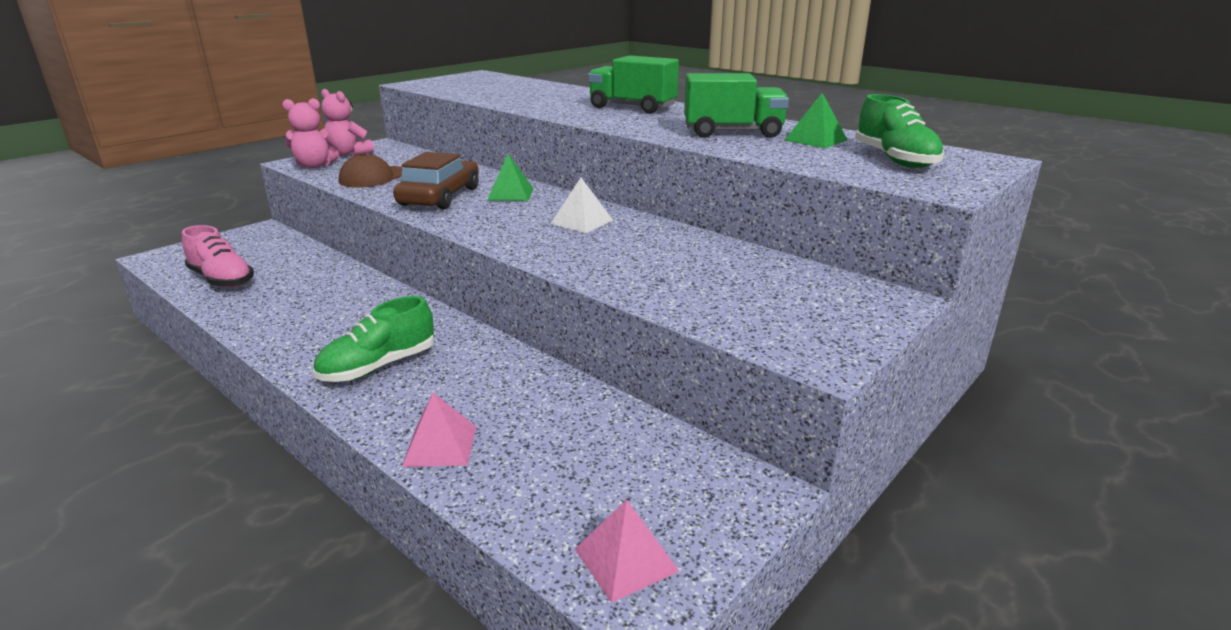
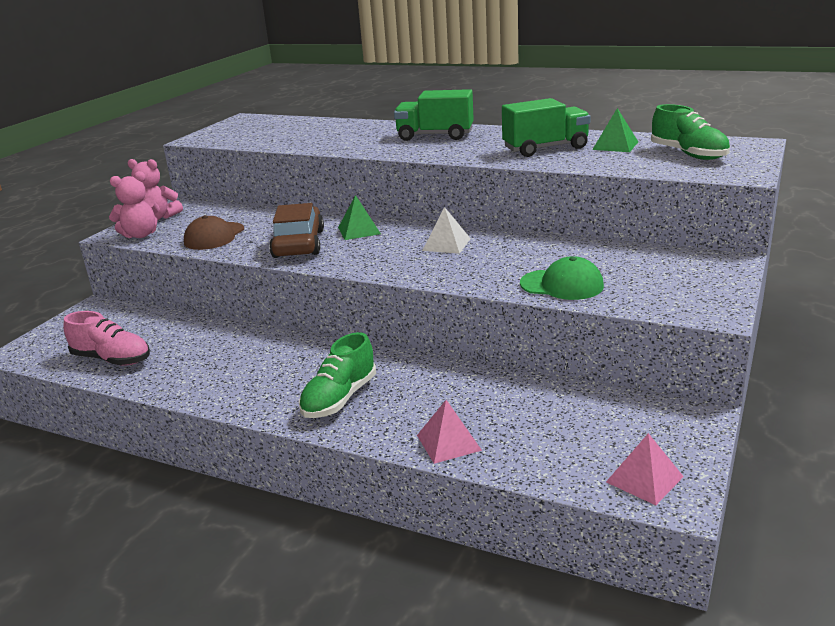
camera: 15 degrees left, 0 degrees up
none -> green cap [520,256,604,300]

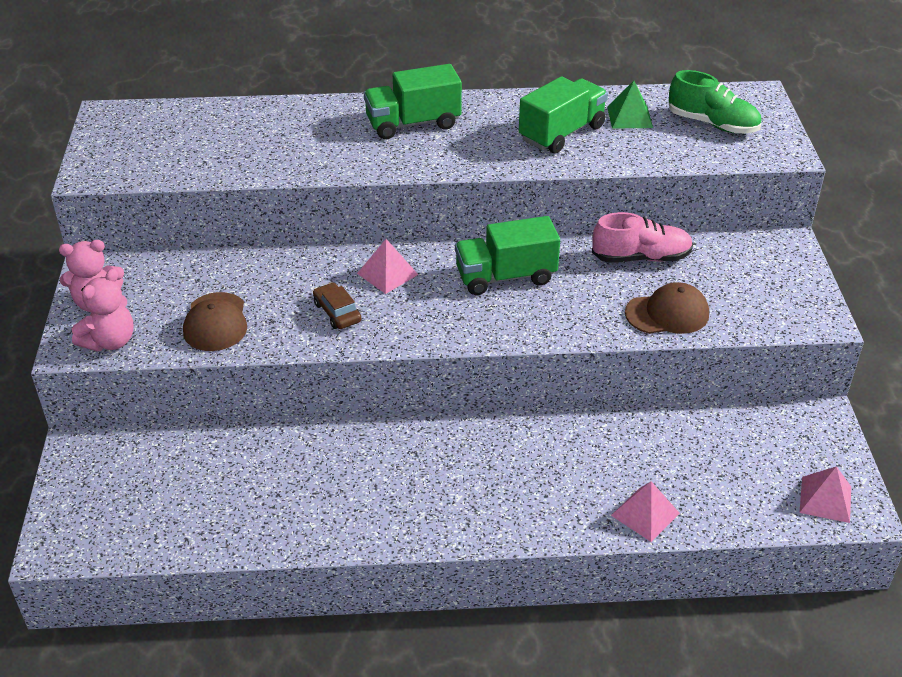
camera: 30 degrees left, 15 degrees up
pink shoe [64,311,150,365] -> pink shoe moved to [592,212,693,263]
brown car [269,203,324,258] -> brown car [313,282,361,329], size x0.54
green shoe [299,332,376,418] -> none
green pyramid [338,195,381,240] -> pink pyramid [357,239,418,294]
white pyramid [422,207,471,254] -> green truck [455,216,560,295]
green cap [520,256,604,300] -> brown cap [625,282,709,334]

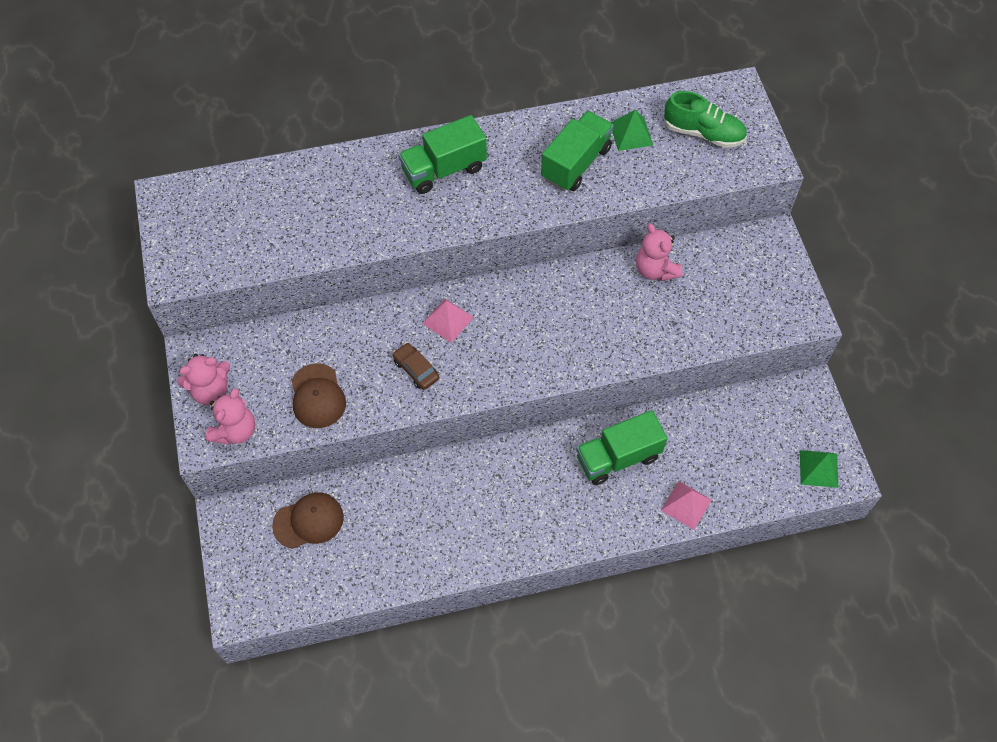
camera: 10 degrees left, 20 degrees up
green truck [455,216,560,295] -> green truck moved to [576,410,667,485]
pink shoe [592,212,693,263] -> pink teddy bear [636,223,683,281]
brown cap [625,282,709,334] -> brown cap moved to [272,492,344,549]
pink pyramid [799,466,851,523] -> green pyramid [800,450,838,488]

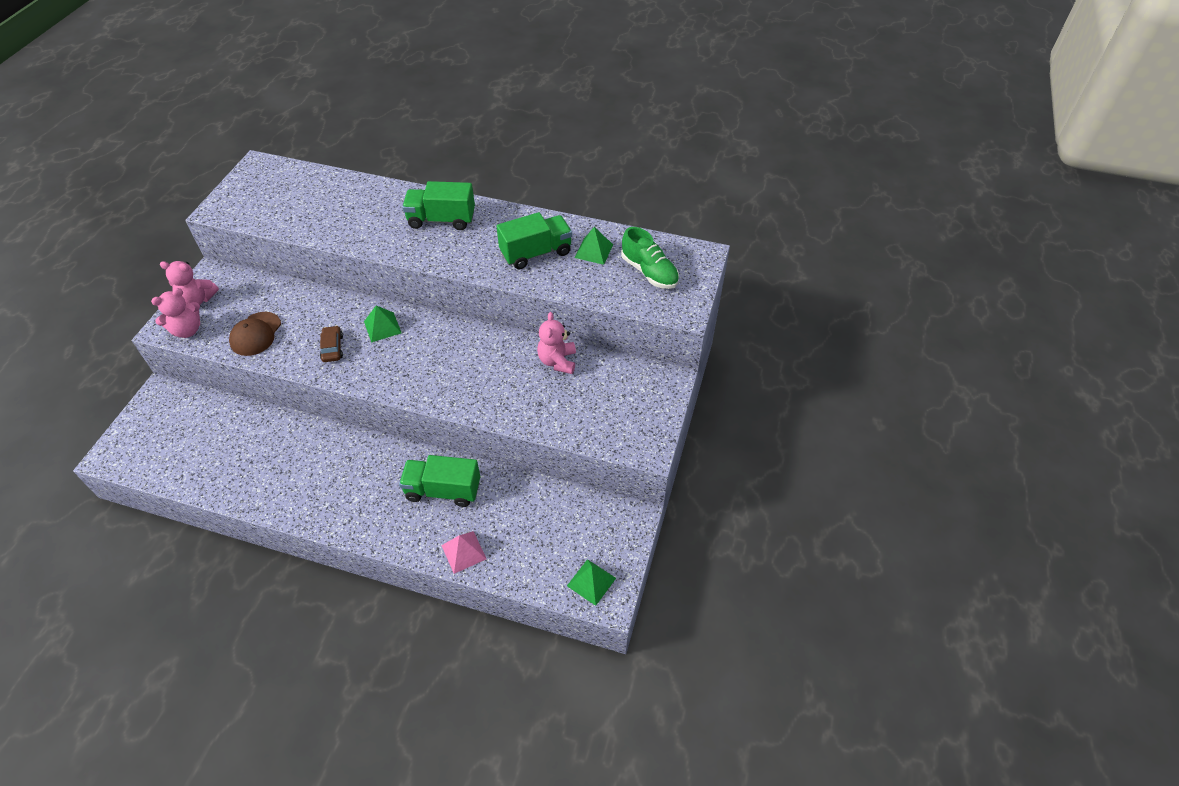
camera: 30 degrees right, 10 degrees down
brown cap [272,492,344,549] -> none
pink pyramid [422,299,474,343] -> green pyramid [364,305,401,342]

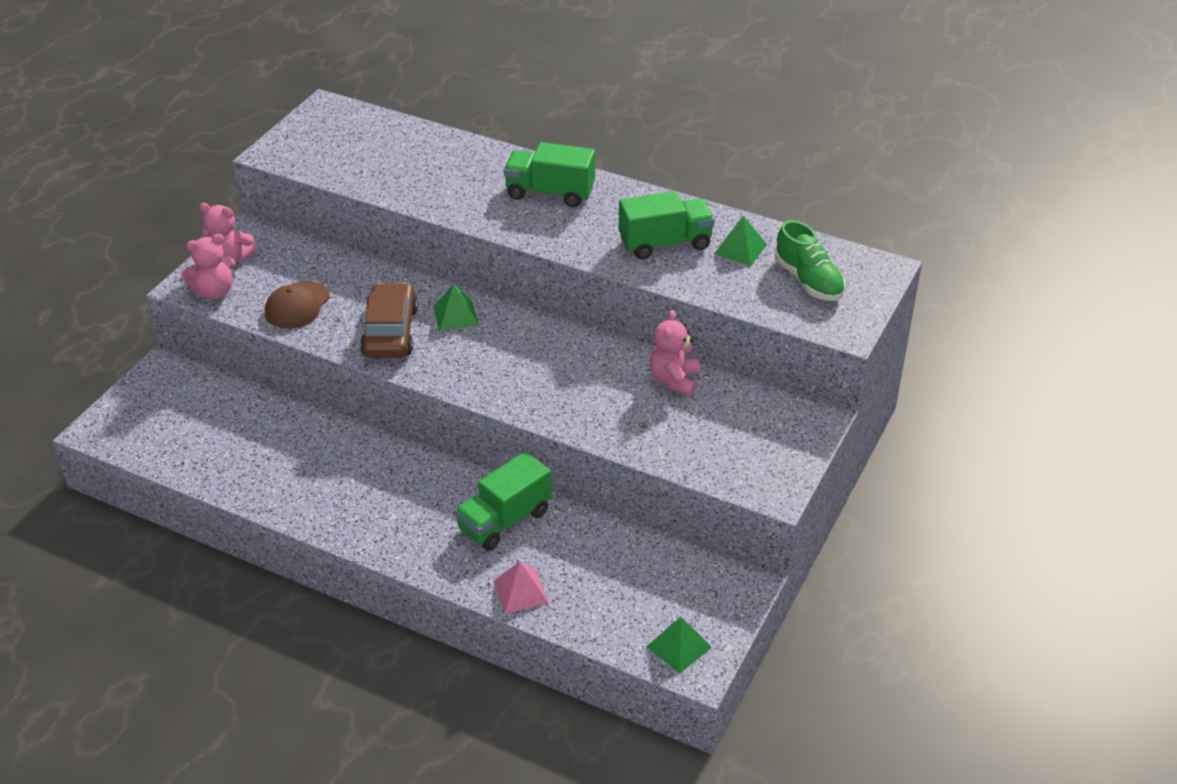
camera: 10 degrees right, 10 degrees down
brown car [320,326,343,362] -> brown car [360,283,418,358], size x1.87
green truck [399,455,480,507] -> green truck turned 60 degrees counterclockwise [455,451,552,551]

